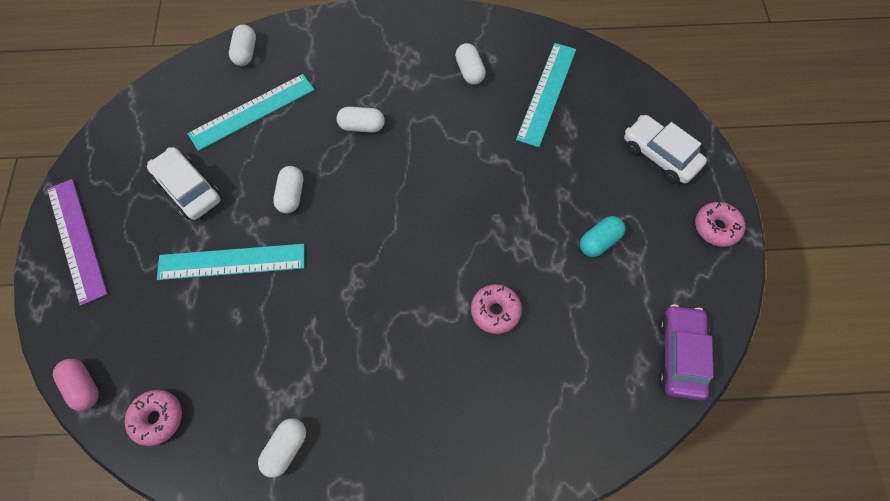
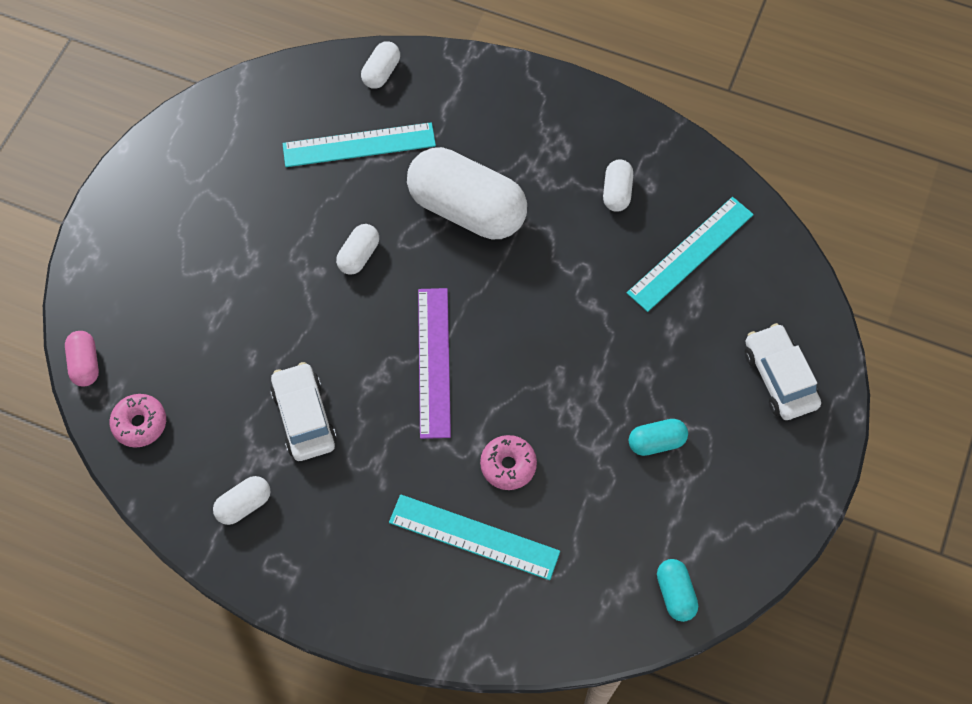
camera: 25 degrees right, 0 degrees up
purple ruler [47,179,108,306] -> purple ruler moved to [418,288,451,439]
white car [147,147,221,220] -> white car moved to [270,362,337,461]
turquoise ruler [157,244,304,280] -> turquoise ruler moved to [389,494,560,580]
white capsule [337,107,385,133] -> white capsule [407,147,527,239], size x2.27
purple car [659,304,713,400] -> turquoise capsule [657,559,698,622]
pink donut [695,202,745,247] -> none

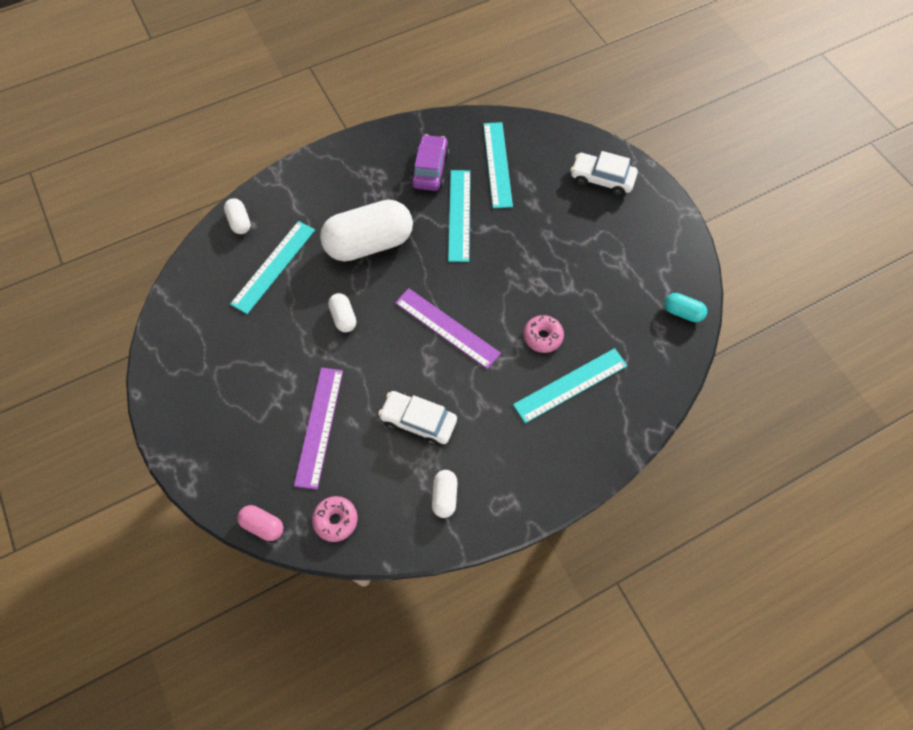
camera: 50 degrees left, 0 degrees up
white capsule [603,159,633,212] -> purple car [411,134,449,191]
turquoise capsule [629,419,688,456] -> none
none -> purple ruler [294,368,343,489]
none -> turquoise ruler [448,170,470,262]

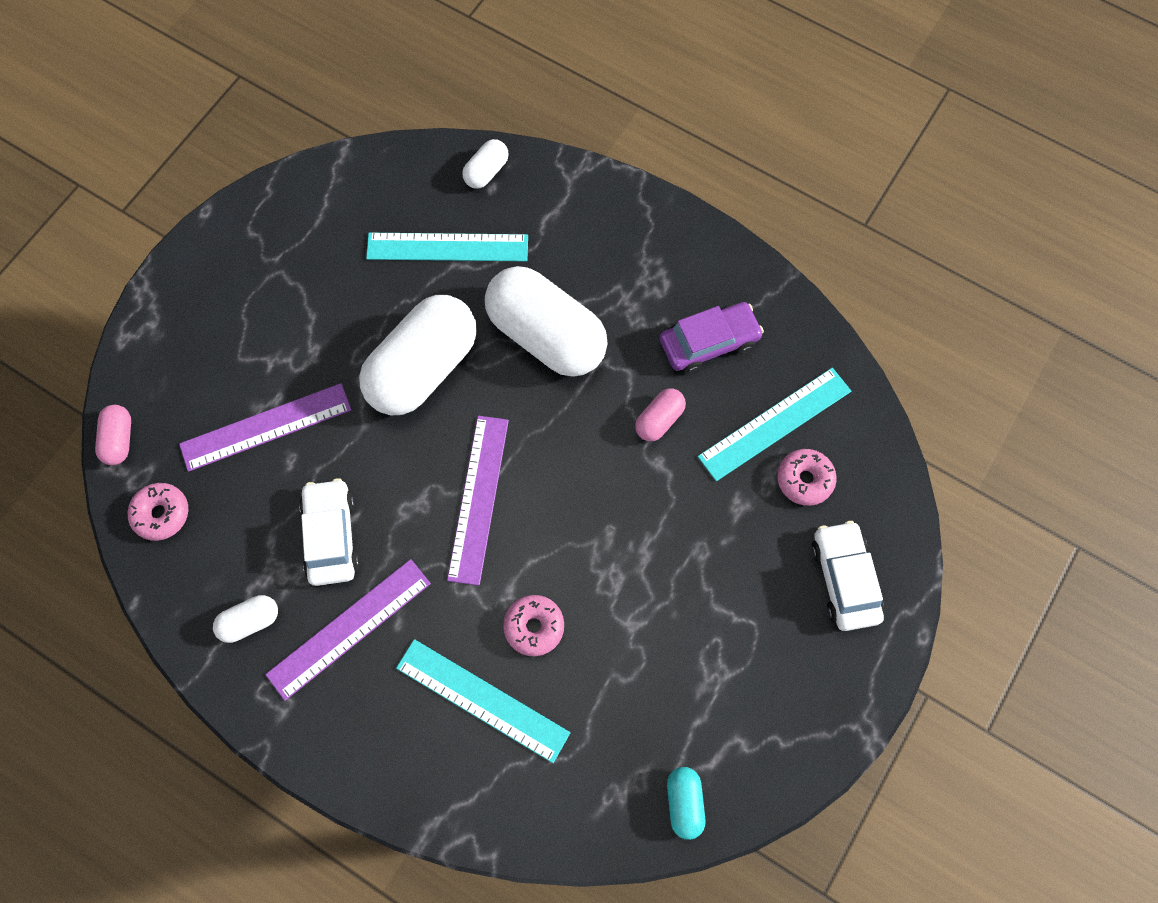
camera: 60 degrees right, 5 degrees up
white capsule [328,293,356,332] -> white capsule [359,295,477,415], size x2.27
turquoise ruler [448,170,470,262] -> pink capsule [635,389,686,441]
none -> purple ruler [265,559,431,701]
none -> pink donut [777,449,837,506]

